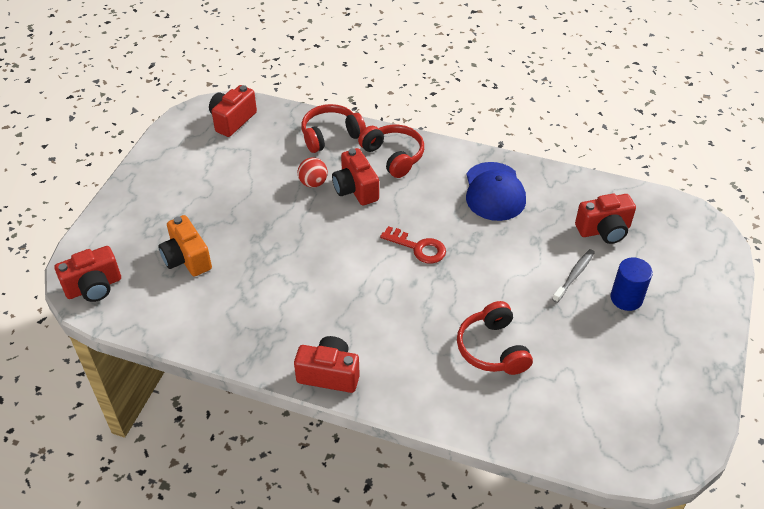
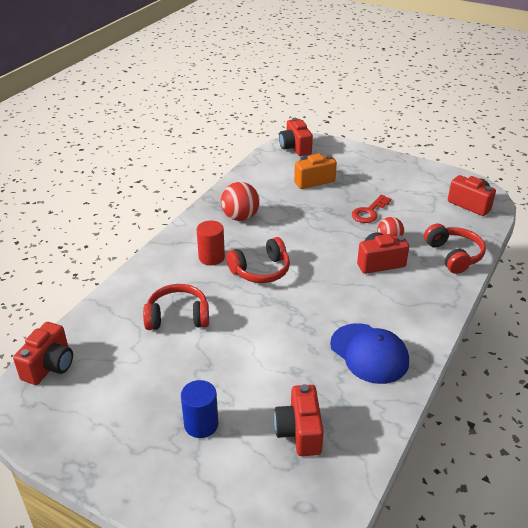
camera: 100 degrees right, 10 degrees down
red camera [294,336,360,393] -> red camera moved to [13,322,73,385]
red headphones [358,125,424,178] -> red headphones moved to [226,237,290,283]
red key [380,226,446,264] -> red key moved to [352,195,391,223]
blue cap [466,162,526,221] -> blue cap turned 135 degrees counterclockwise [330,323,409,384]
grey toothbrush [552,249,595,303] -> none
none -> red cylinder [197,220,225,265]
none -> red ball [221,182,260,221]

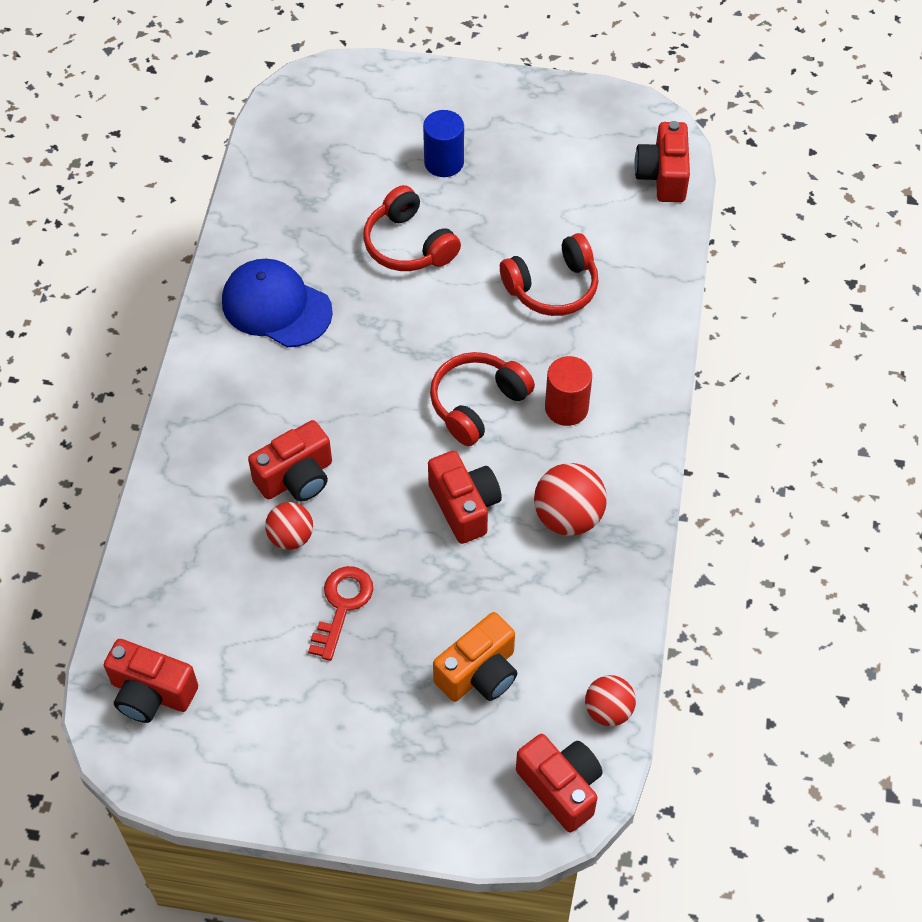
camera: 160 degrees right, 20 degrees up
red camera [274,384,324,456] -> red camera moved to [428,451,502,544]
red headphones [424,224,486,274] -> red headphones moved to [363,185,461,271]
none -> red ball [585,675,636,726]

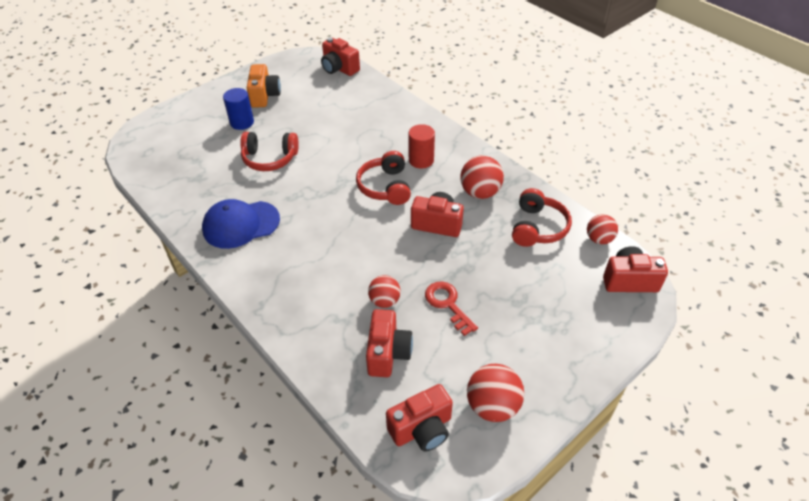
camera: 50 degrees left, 10 degrees down
red camera [248,420,332,501] -> red camera moved to [366,309,413,377]
orange camera [433,612,517,702] -> orange camera moved to [247,64,281,108]
red headphones [500,233,599,316] -> red headphones moved to [512,188,572,247]
none -> red ball [467,364,524,422]

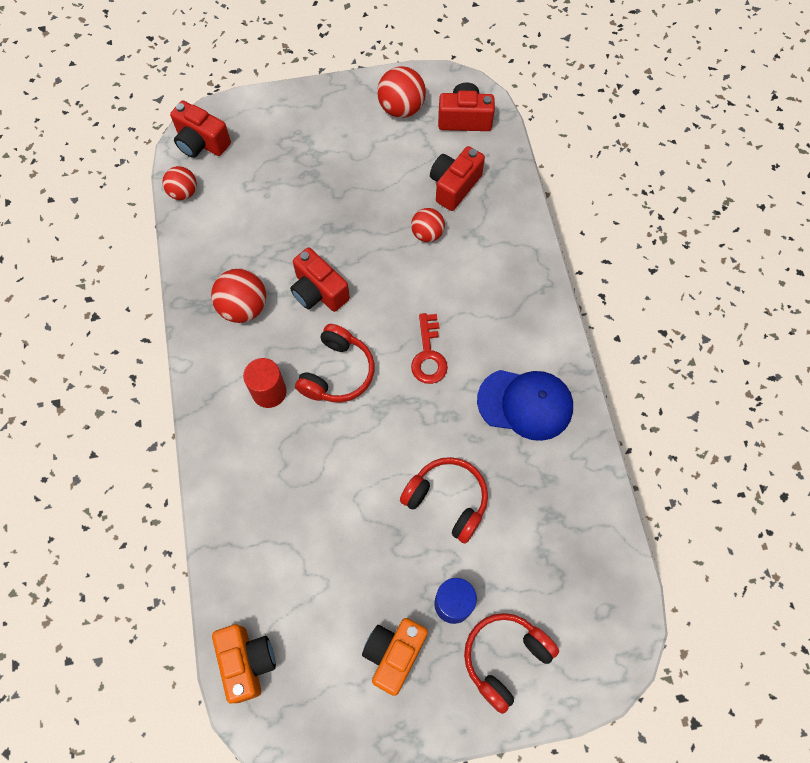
camera: 150 degrees left, 20 degrees up
red camera [321,37,360,76] -> orange camera [212,624,276,703]
red key [425,281,478,336] -> red key moved to [411,313,448,384]
red headphones [512,188,572,247] -> red headphones moved to [464,613,559,714]

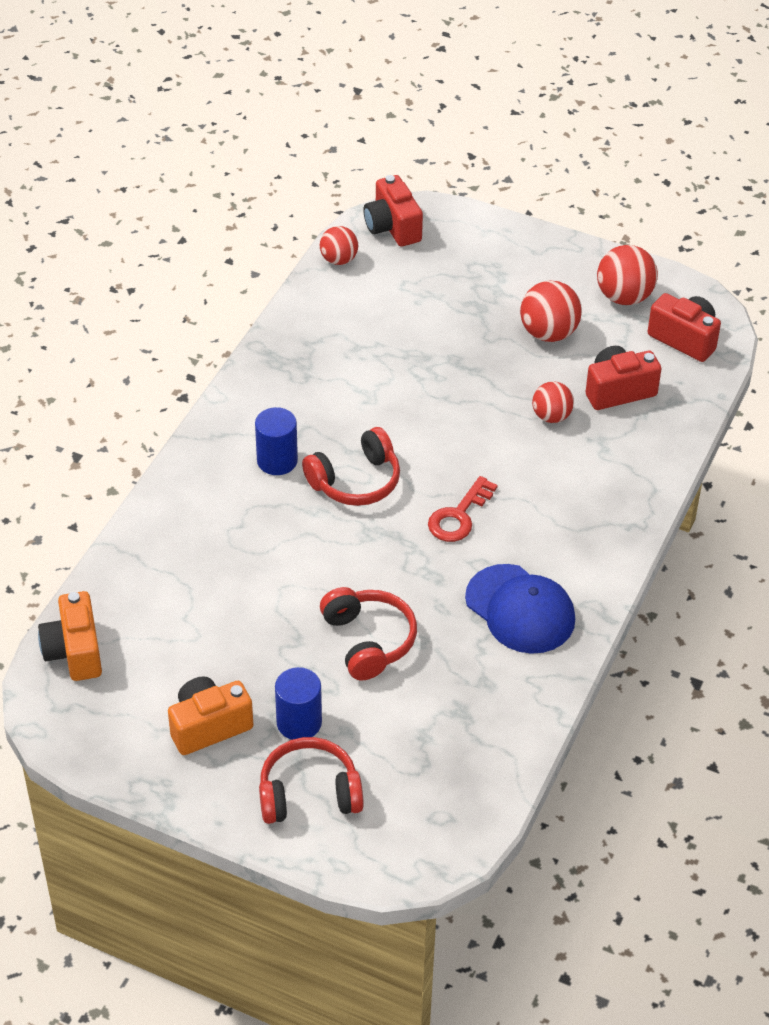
camera: 35 degrees right, 20 degrees down
red ball [211,269,266,323] -> red ball moved to [520,280,582,342]
orange camera [212,624,276,703] -> orange camera turned 150 degrees clockwise [38,591,102,681]
red cylinder [243,358,287,408] -> blue cylinder [255,407,298,475]
red camera [290,248,350,312] -> none

